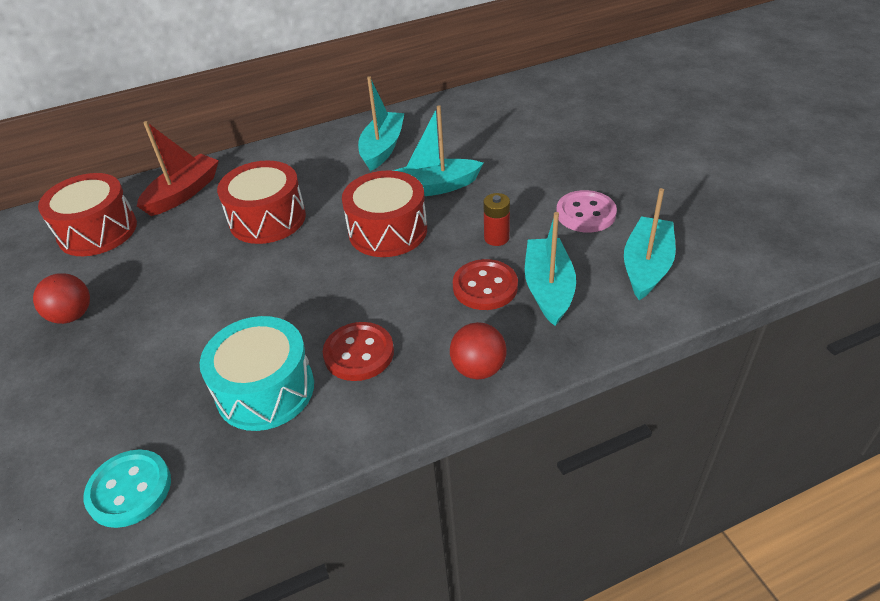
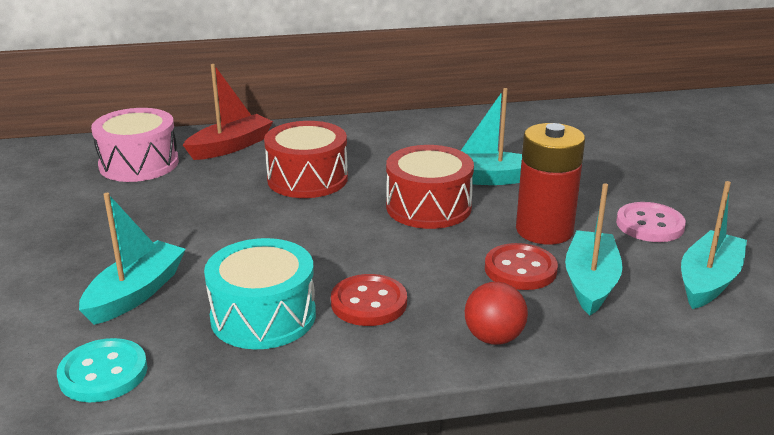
camera: 10 degrees right, 15 degrees down
red ball [33,273,90,324] -> none
red drum [38,173,137,256] -> pink drum [91,108,179,182]
turquoise boat [358,76,405,171] -> turquoise boat moved to [79,193,186,325]
red battery [483,193,510,246] -> red battery [516,123,585,245], size x2.05

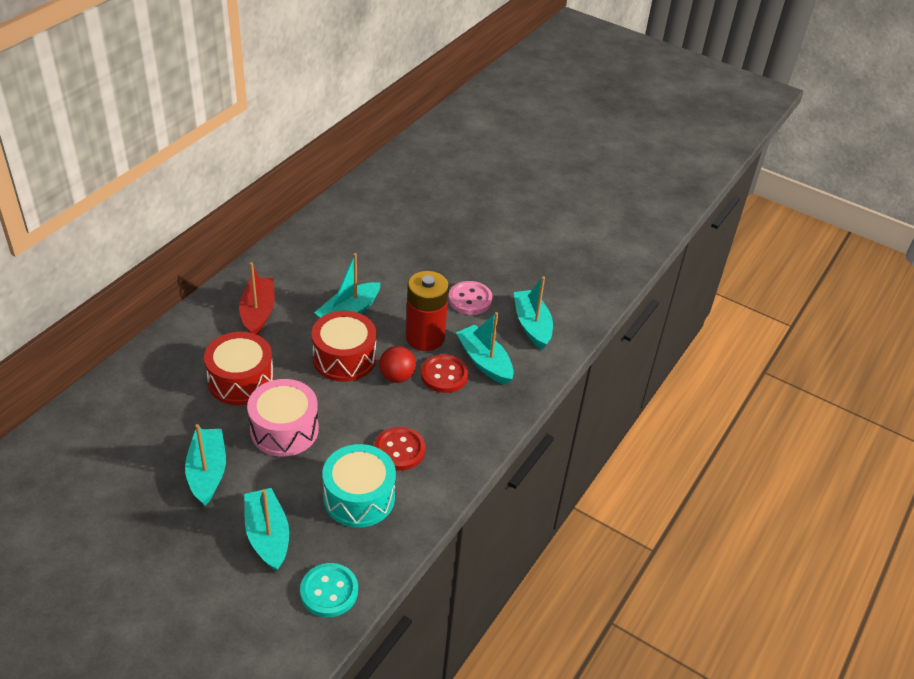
camera: 50 degrees left, 15 degrees up
pink drum [91,108,179,182] -> pink drum moved to [247,379,319,457]
red boat [183,64,273,160] -> red boat moved to [239,262,275,335]
red ball [465,282,528,345] -> red ball moved to [379,346,416,383]
none -> turquoise boat [185,424,226,506]

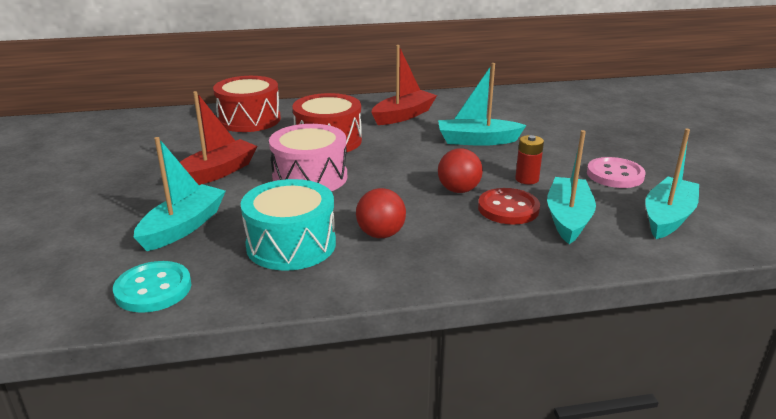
camera: 50 degrees right, 15 degrees down
turquoise boat [185,424,226,506] -> red boat [180,91,257,185]
red drum [311,311,376,382] -> red drum moved to [213,76,281,132]
red button [374,427,425,471] -> red ball [356,188,406,238]
red battery [406,271,449,351] -> red battery [515,135,544,184], size x0.49

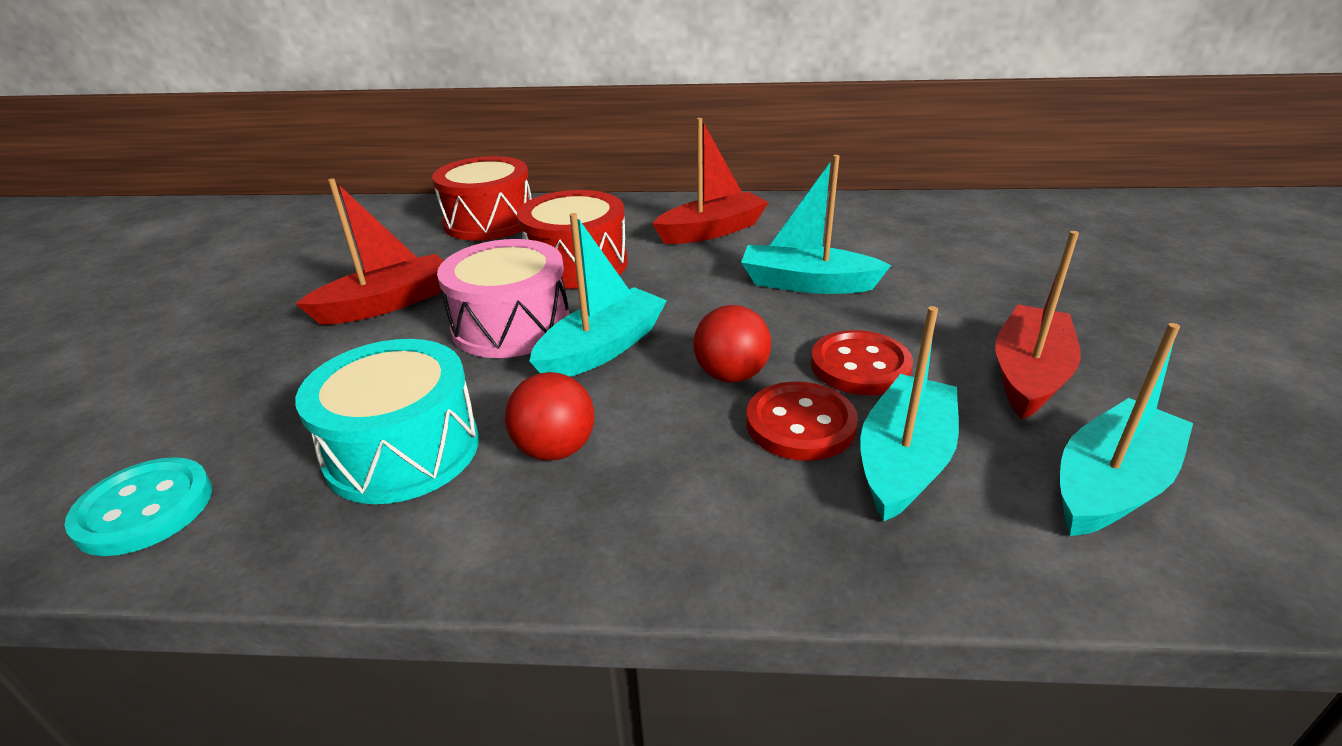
camera: 15 degrees right, 5 degrees up
turquoise boat [134,137,226,251] -> turquoise boat moved to [529,213,667,377]
red battery [515,135,544,184] -> red button [811,330,913,395]
pink button [587,157,645,188] -> red boat [995,231,1081,419]

